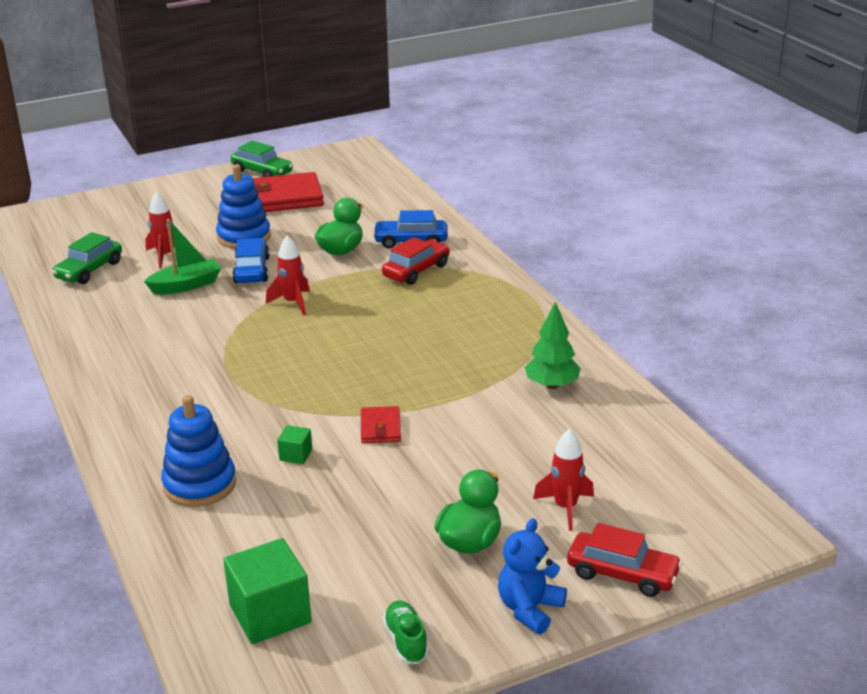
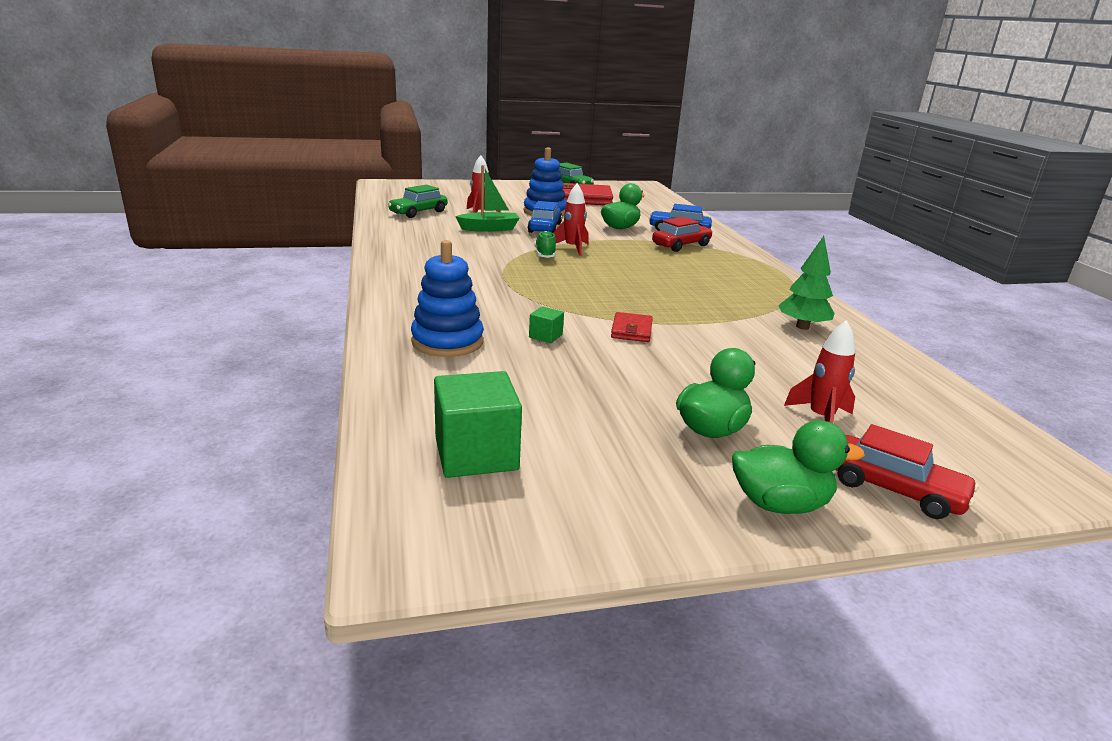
camera: 10 degrees right, 5 degrees down
green shoe [383,600,429,664] -> green shoe moved to [534,231,556,258]
blue teddy bear [498,518,567,634] -> green duck [732,420,865,514]

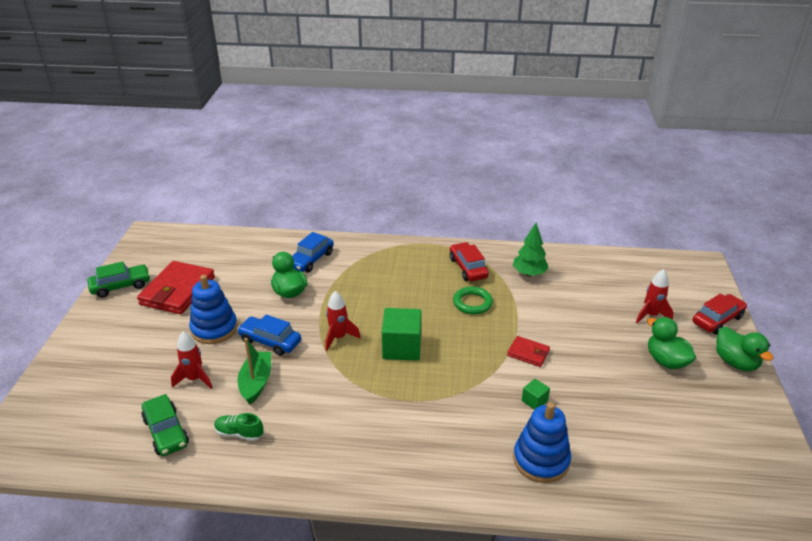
camera: 70 degrees left, 10 degrees up
green cube [434,371,522,478] -> green cube moved to [382,308,422,361]
green shoe [534,231,556,258] -> green shoe moved to [214,413,264,441]
red car [652,217,713,252] -> red car moved to [450,242,489,281]
green duck [732,420,865,514] -> green duck turned 135 degrees clockwise [716,327,774,371]
none -> green ring [453,286,493,315]

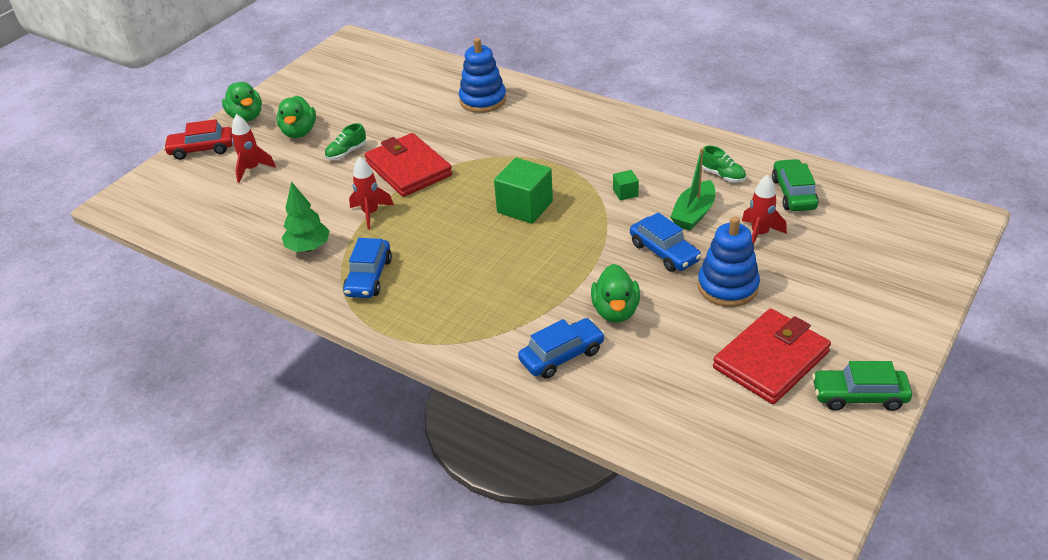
camera: 150 degrees left, 5 degrees up
red rocket [325,291,361,351] -> red rocket moved to [349,156,394,230]
red car [450,242,489,281] -> blue car [343,238,392,298]
green ring [453,286,493,315] -> none
red wallet [507,336,550,367] -> red wallet [365,133,452,197], size x1.99
green cube [522,379,550,410] -> green cube moved to [613,170,639,201]
green duck [716,327,774,371] -> green duck turned 150 degrees clockwise [222,82,262,122]
none -> green shoe [324,123,366,160]

